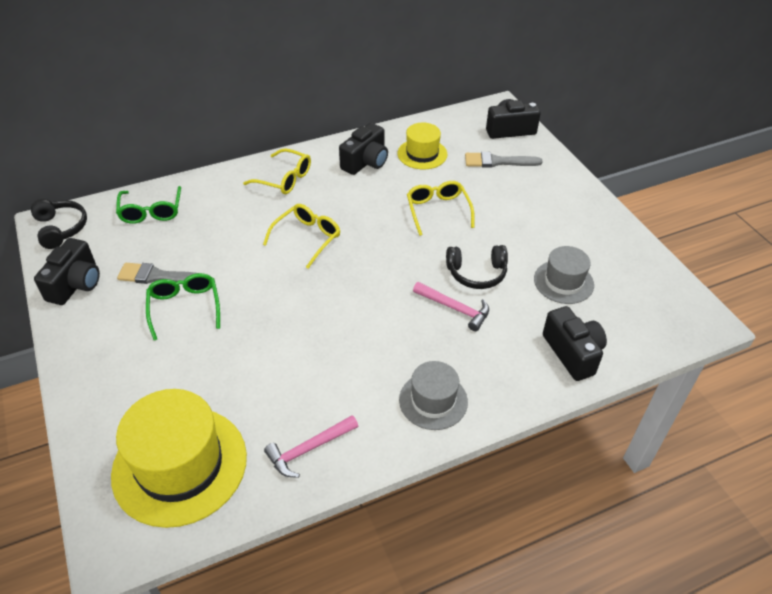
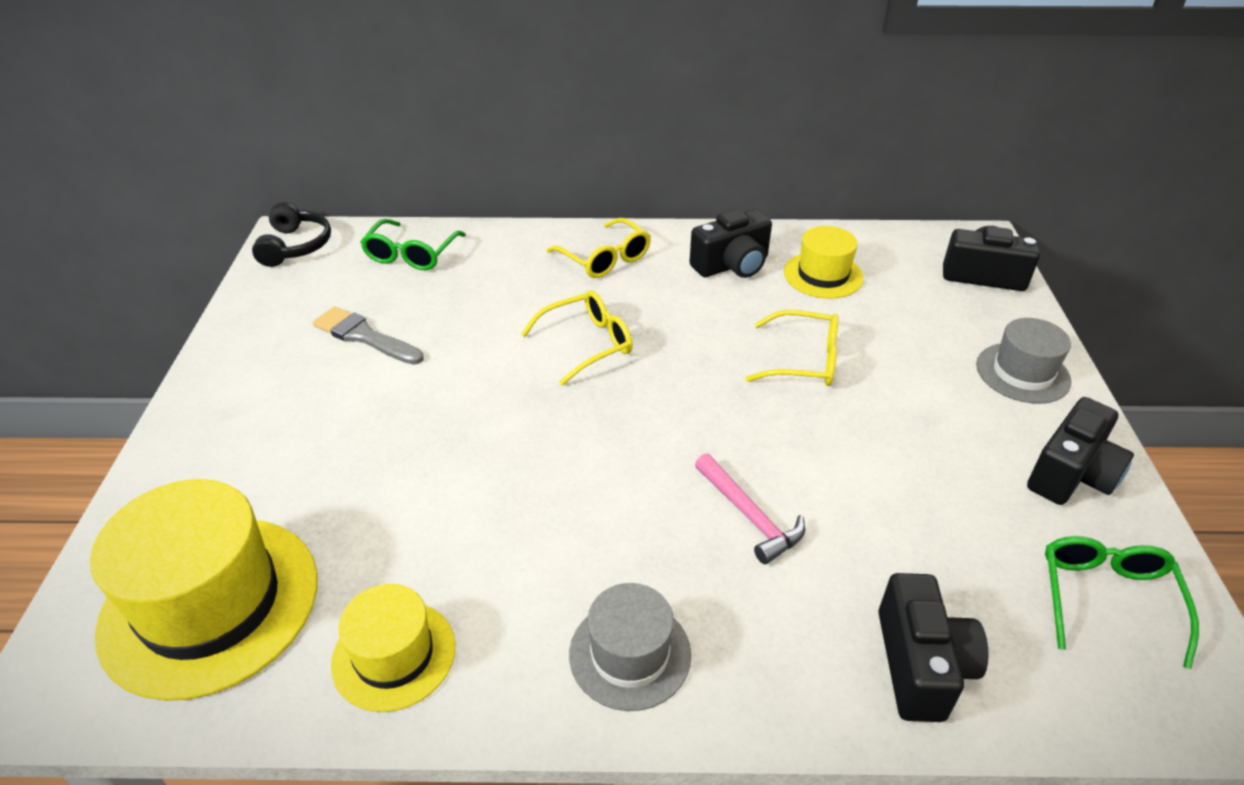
camera: 25 degrees right, 5 degrees down
black camera [34,238,100,305] -> black camera moved to [1027,397,1134,505]
green glasses [146,273,220,340] -> green glasses moved to [1045,536,1199,669]
pink hammer [264,415,358,478] -> yellow hat [331,584,455,712]
yellow glasses [407,181,475,236] -> yellow glasses turned 90 degrees clockwise [745,310,838,386]
black headphones [446,245,508,289] -> none
grey brush [465,152,543,168] -> none
grey hat [534,246,594,304] -> grey hat moved to [976,318,1071,404]

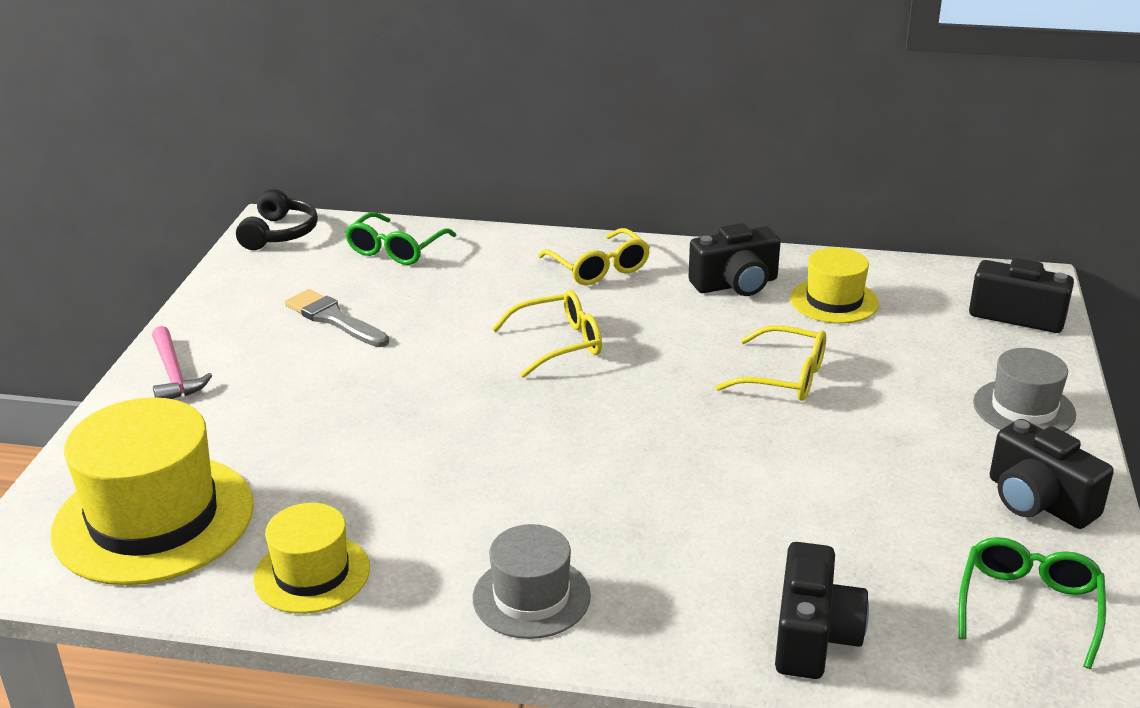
camera: 10 degrees right, 10 degrees down
pink hammer [695,453,805,564] -> pink hammer moved to [152,326,213,399]
black camera [1027,397,1134,505] -> black camera turned 90 degrees clockwise [990,419,1114,529]

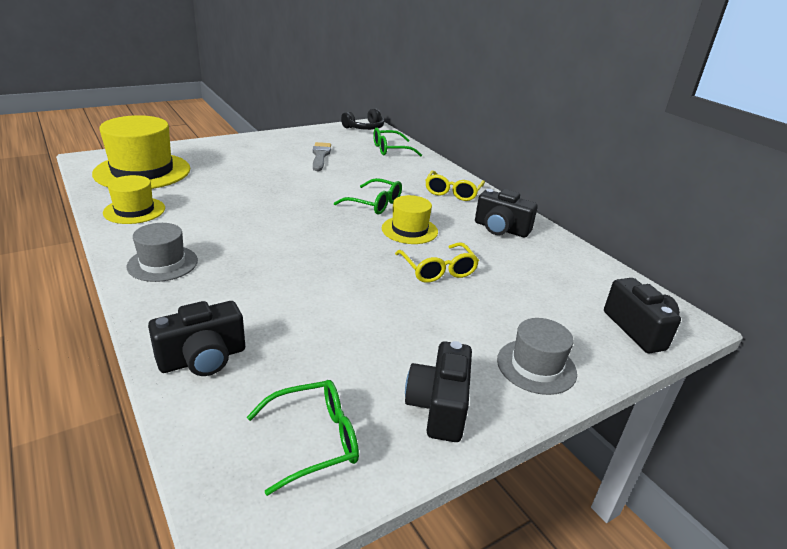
camera: 45 degrees right, 0 degrees up
pink hammer [152,326,213,399] -> none
yellow glasses [492,290,602,378] -> green glasses [334,178,402,214]
yellow hat [790,247,879,324] -> yellow hat moved to [382,195,438,244]

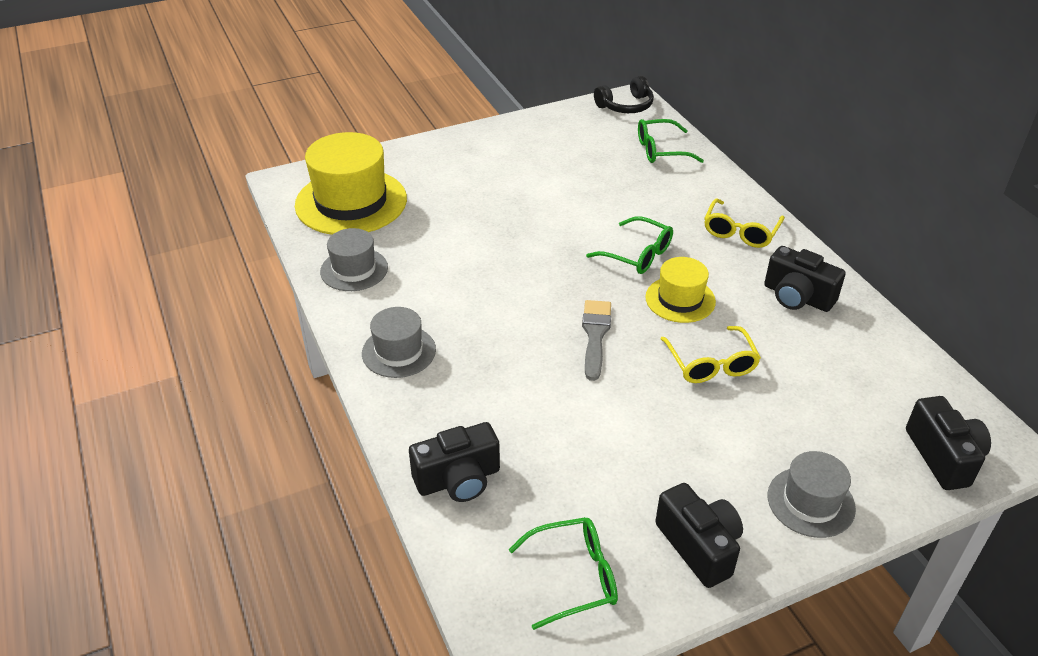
camera: 10 degrees right, 10 degrees up
yellow hat [103,175,165,224] -> grey hat [320,228,388,291]
grey brush [313,142,331,171] -> grey brush moved to [582,300,611,381]
black camera [405,341,472,442] -> black camera turned 135 degrees clockwise [655,483,743,588]

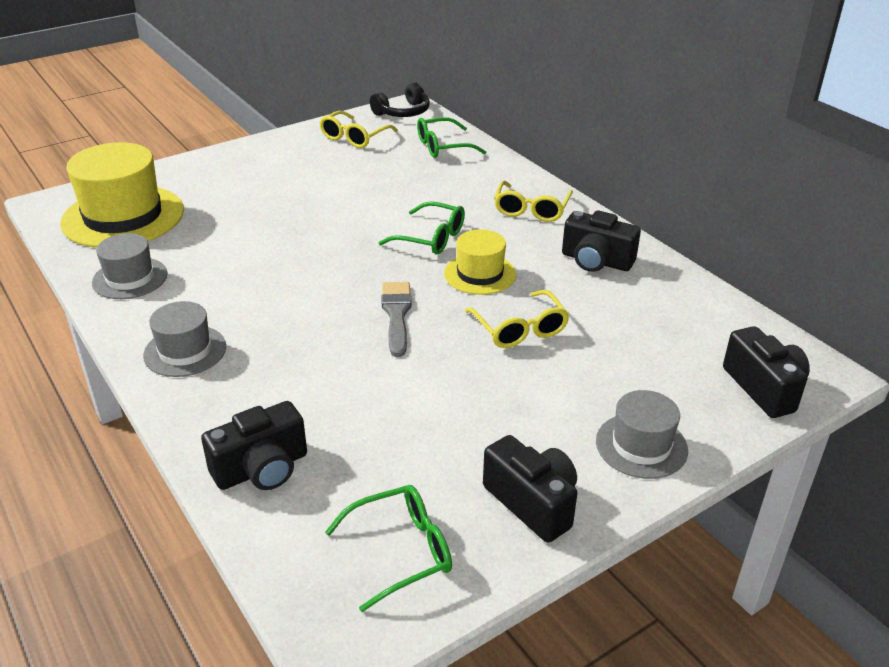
camera: 10 degrees left, 5 degrees down
none -> yellow glasses [320,111,398,148]

